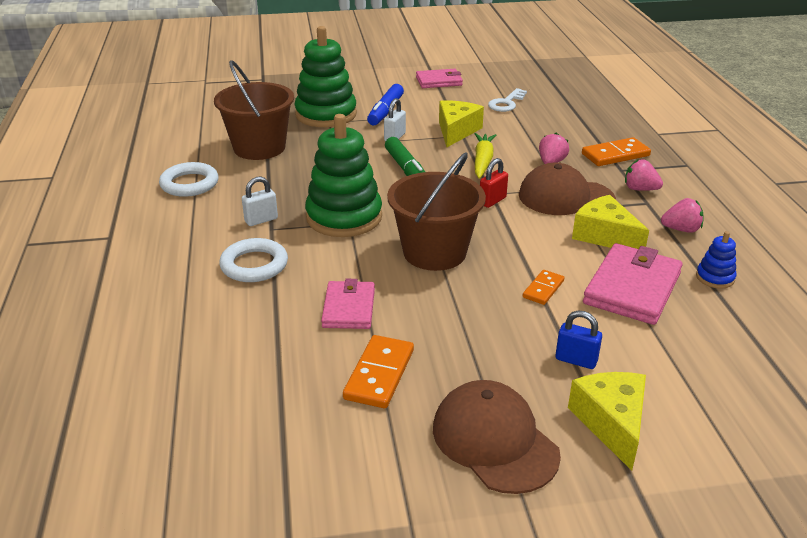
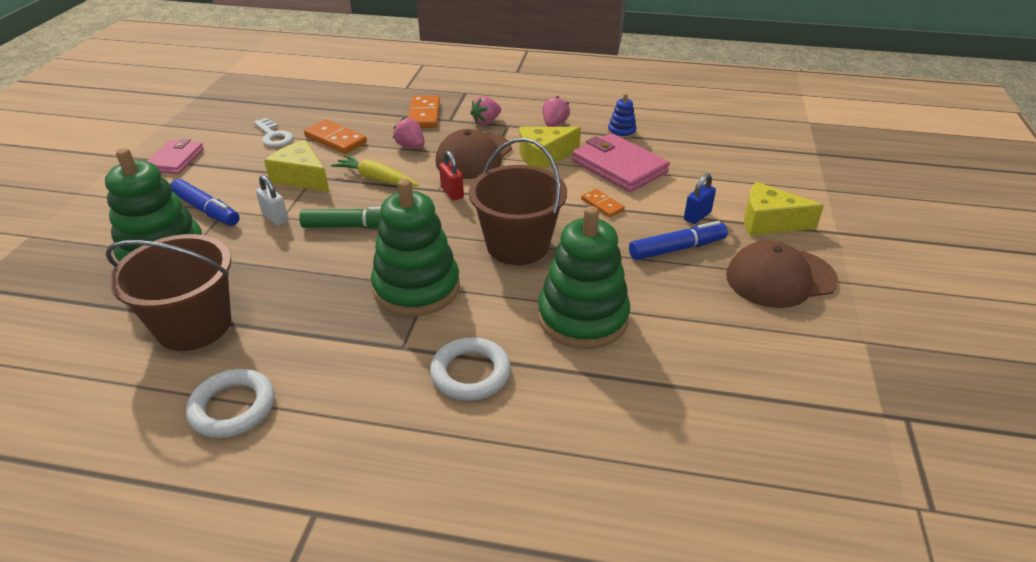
camera: 70 degrees left, 5 degrees up
white padlock [242,176,278,226] -> none
pink wallet [321,279,375,329] -> green stacking toy [538,206,630,349]
orange domino [343,335,414,408] -> orange domino moved to [304,120,367,154]
none -> blue marker [629,221,728,260]

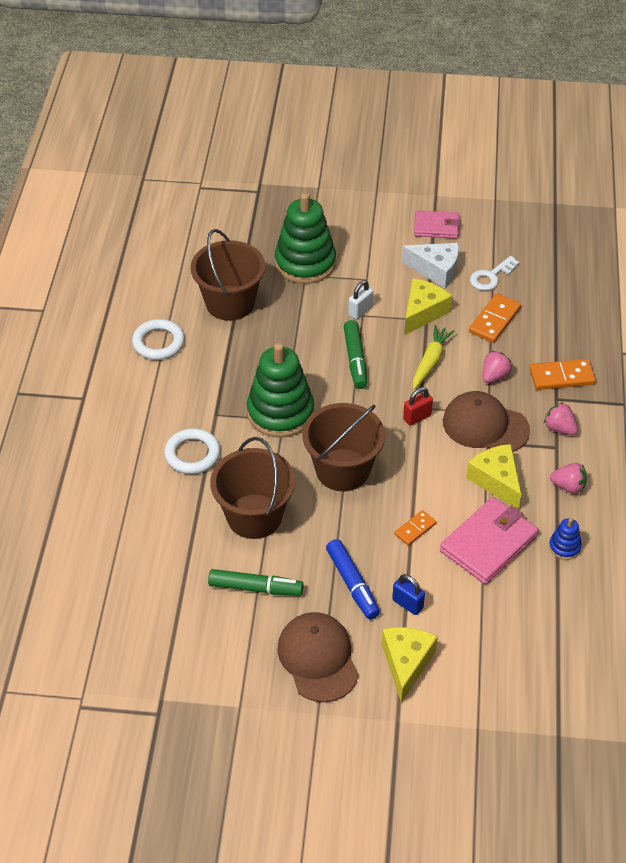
camera: 85 degrees right, 10 degrees up
blue marker [170,179,239,226] -> none
green stacking toy [538,206,630,349] -> brown bucket [210,437,295,539]
none -> green marker [208,569,304,596]
none -> white cheese [402,243,459,288]

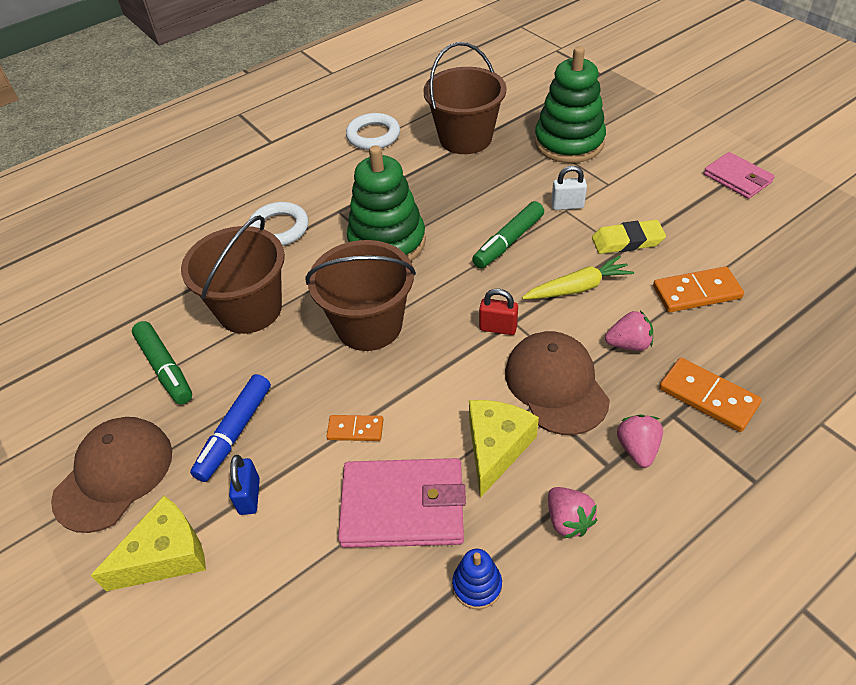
camera: 50 degrees right, 0 degrees up
white cheese [402,243,459,288] -> none
yellow cheese [404,279,452,335] -> yellow eraser [592,220,666,254]
white key [470,256,520,291] -> none

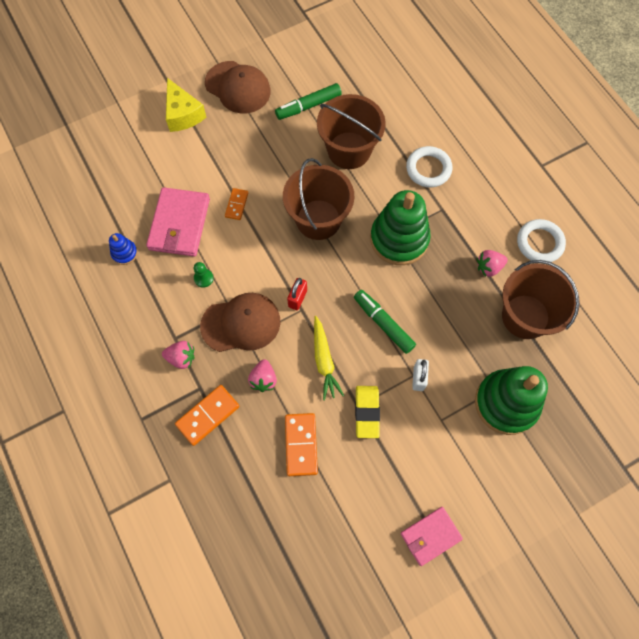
camera: 95 degrees right, 20 degrees up
blue marker [190,374,271,482] -> none
blue padlock [229,455,260,515] -> none
yellow cheese [469,400,539,498] -> green pawn [194,262,214,288]
pink strawberry [548,487,598,538] -> pink strawberry moved to [477,250,508,277]

